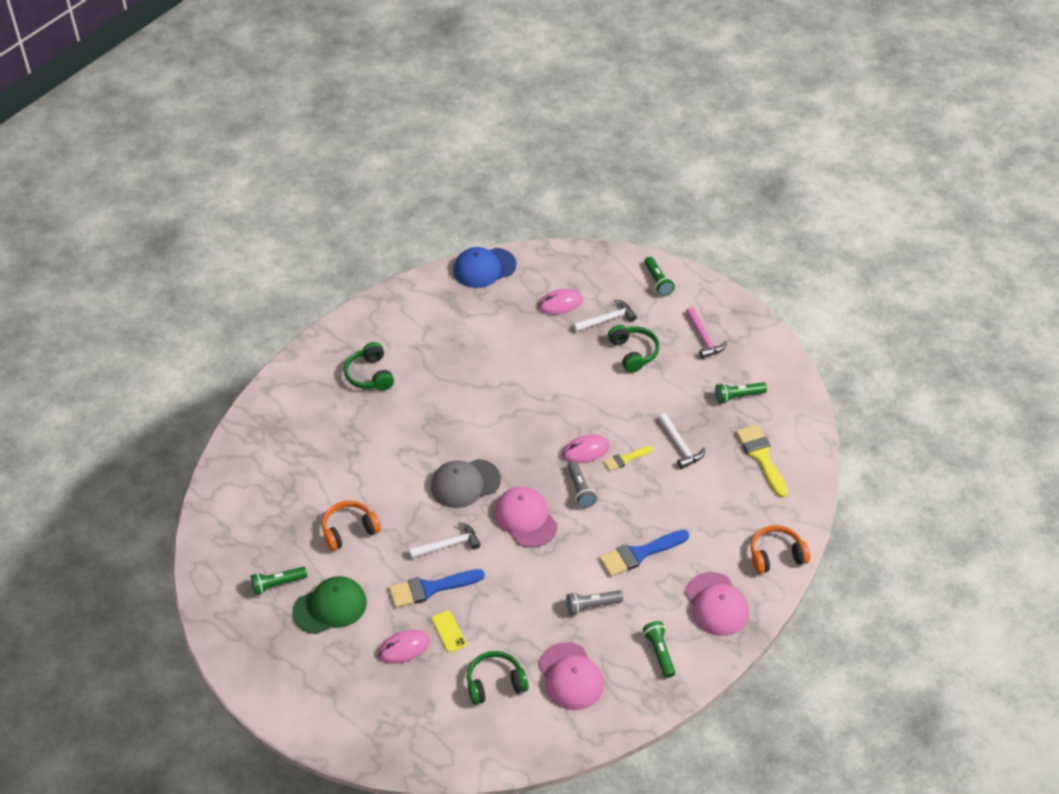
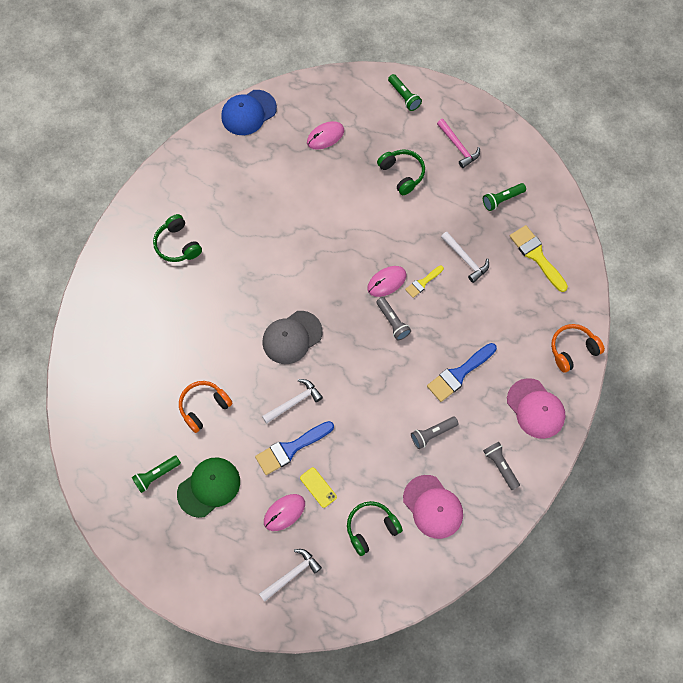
camera: 15 degrees left, 20 degrees up
pink cap [494,487,558,548] -> none
white hammer [573,300,637,332] -> white hammer moved to [259,549,322,602]
green flashlight [643,621,675,678] -> grey flashlight [483,442,520,490]

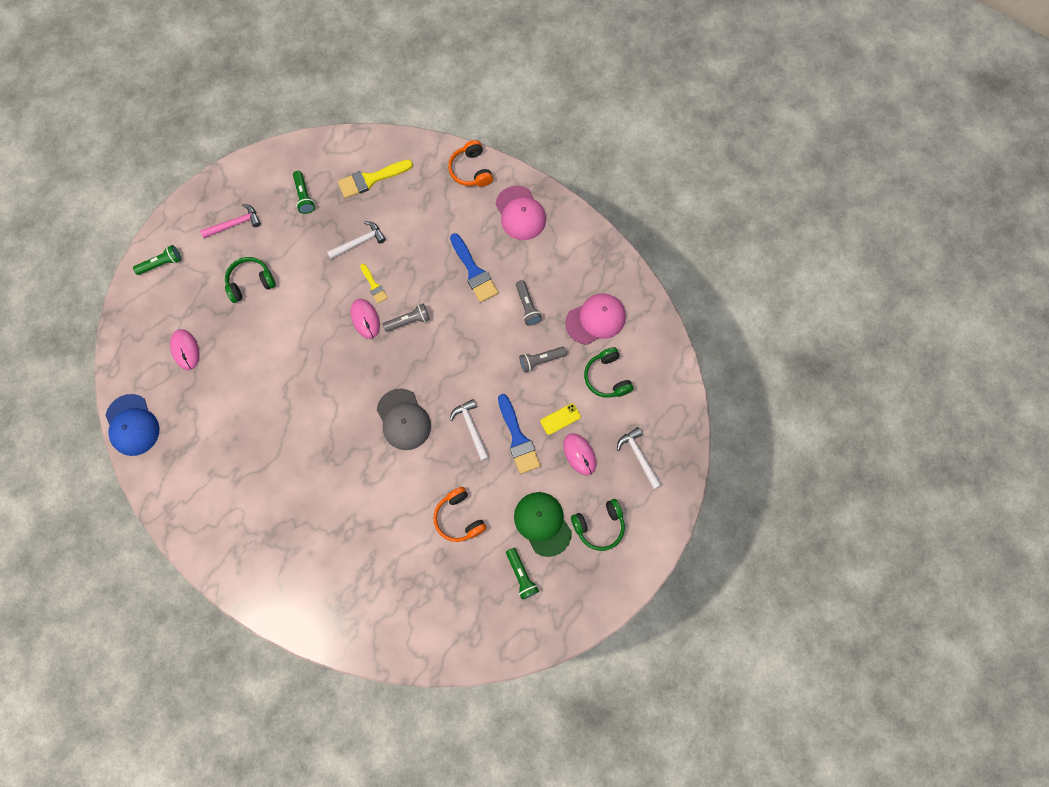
camera: 80 degrees left, 5 degrees up
green headphones [153,214,202,262] -> green headphones moved to [571,499,625,551]
grey flashlight [483,442,520,490] -> grey flashlight moved to [519,347,567,372]
pink cap [507,378,565,439] -> pink cap turned 90 degrees clockwise [495,186,546,240]

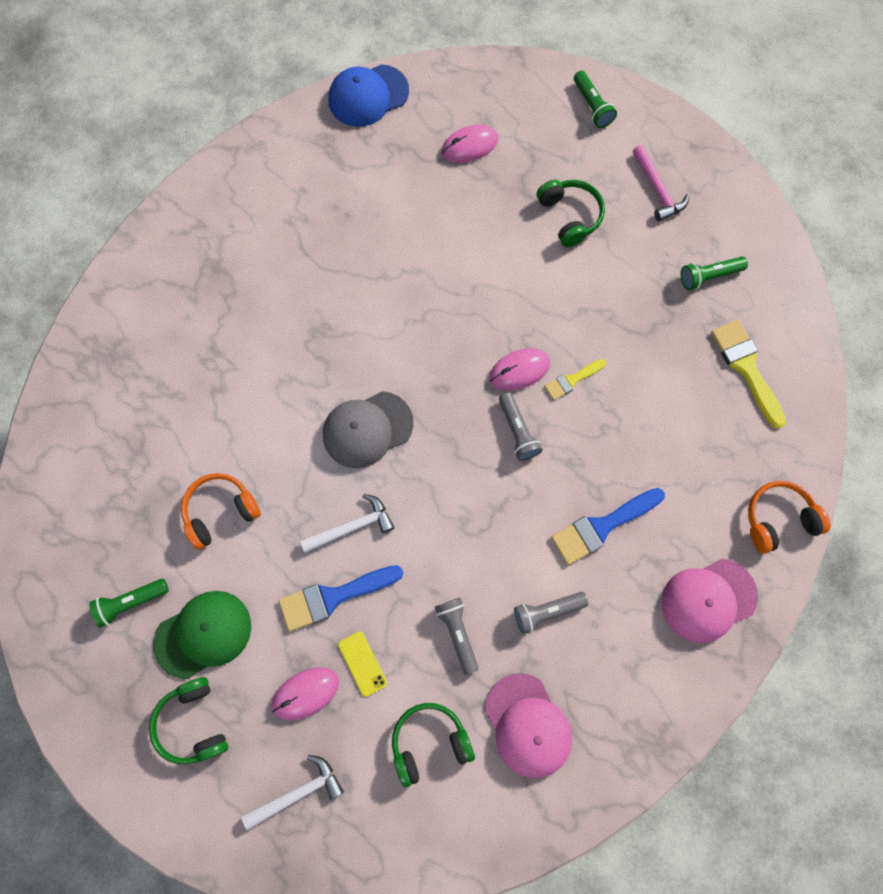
camera: 90 degrees right, 0 degrees up
white hammer [327,221,386,259] -> none

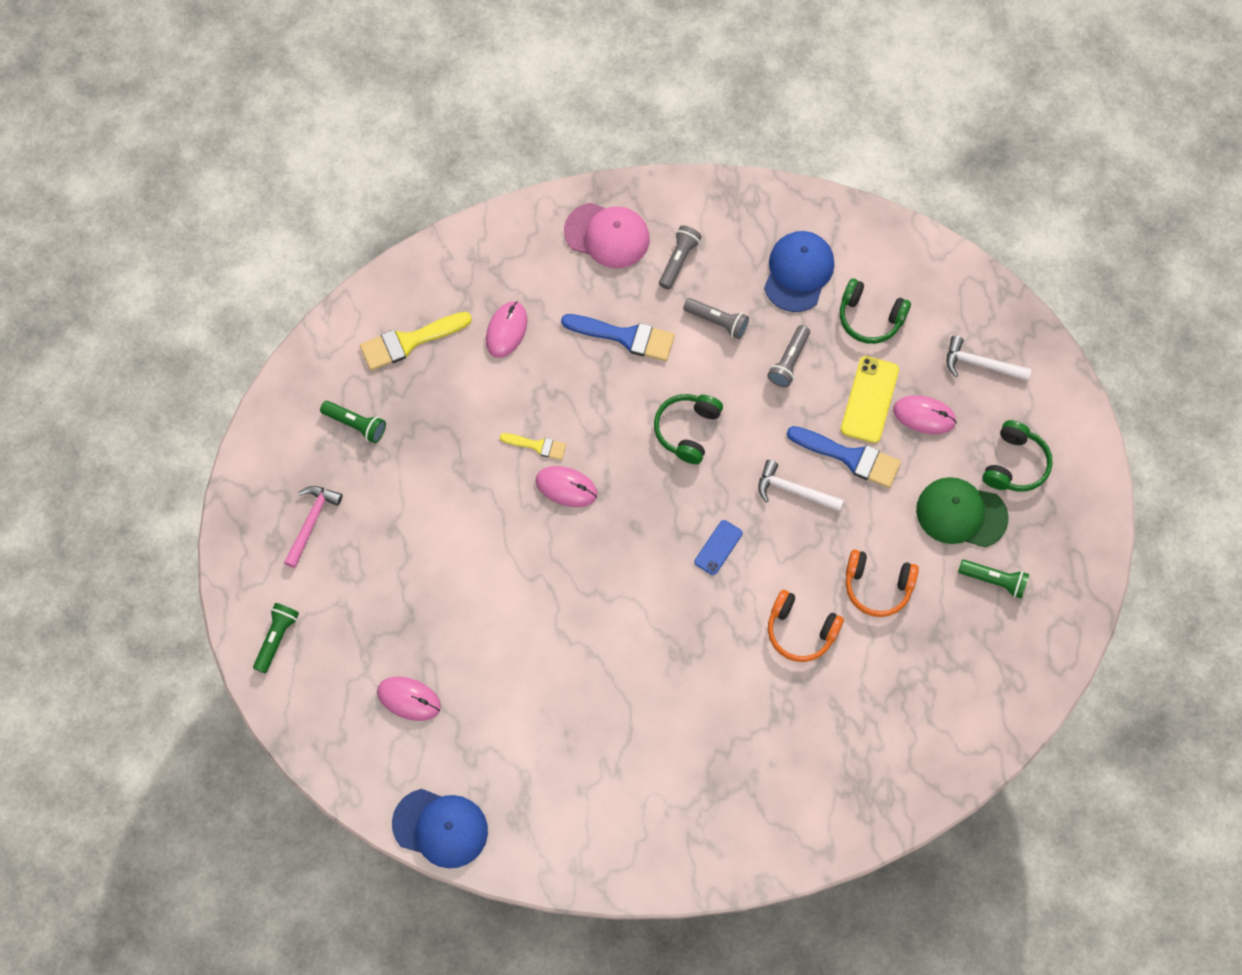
camera: 135 degrees left, 5 degrees down
grey cap [323,391,413,468] -> blue phone [694,520,743,575]
yellow phone [338,631,387,697] -> yellow phone [841,356,899,443], size x1.62
pink cap [485,673,572,778] -> blue cap [764,231,835,312]
grey flashlight [499,392,543,461] -> grey flashlight moved to [659,225,702,289]
green headphones [536,180,605,247] -> green headphones moved to [654,394,723,464]
yellow brush [711,320,786,429] -> yellow brush turned 45 degrees clockwise [360,312,472,371]
orange headphones [748,481,831,554] -> orange headphones moved to [768,590,844,662]
none -> pink mouse [486,301,527,358]

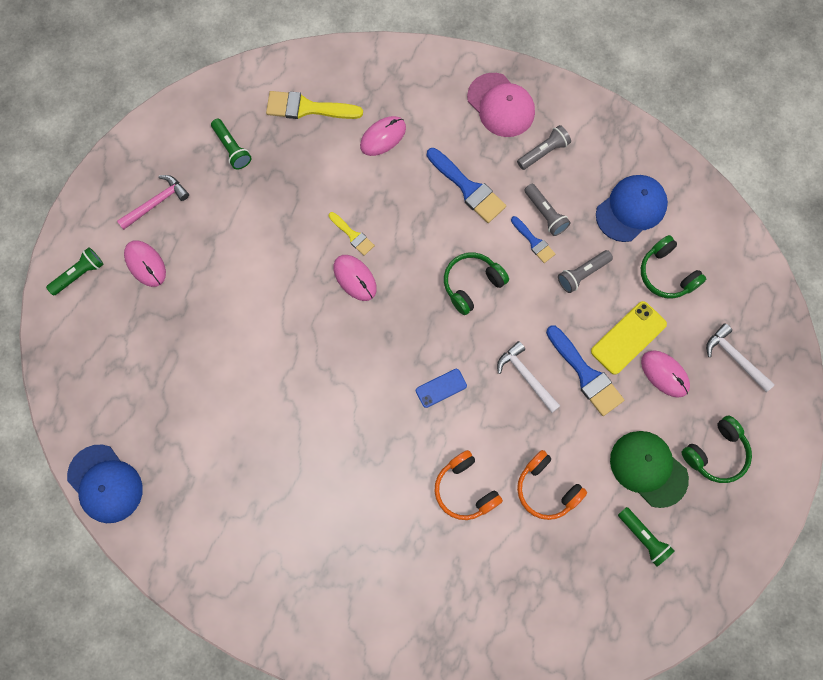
camera: 30 degrees right, 5 degrees up
pink mouse [377,676,441,721] -> pink mouse moved to [124,240,166,287]
none -> blue brush [511,216,555,263]

